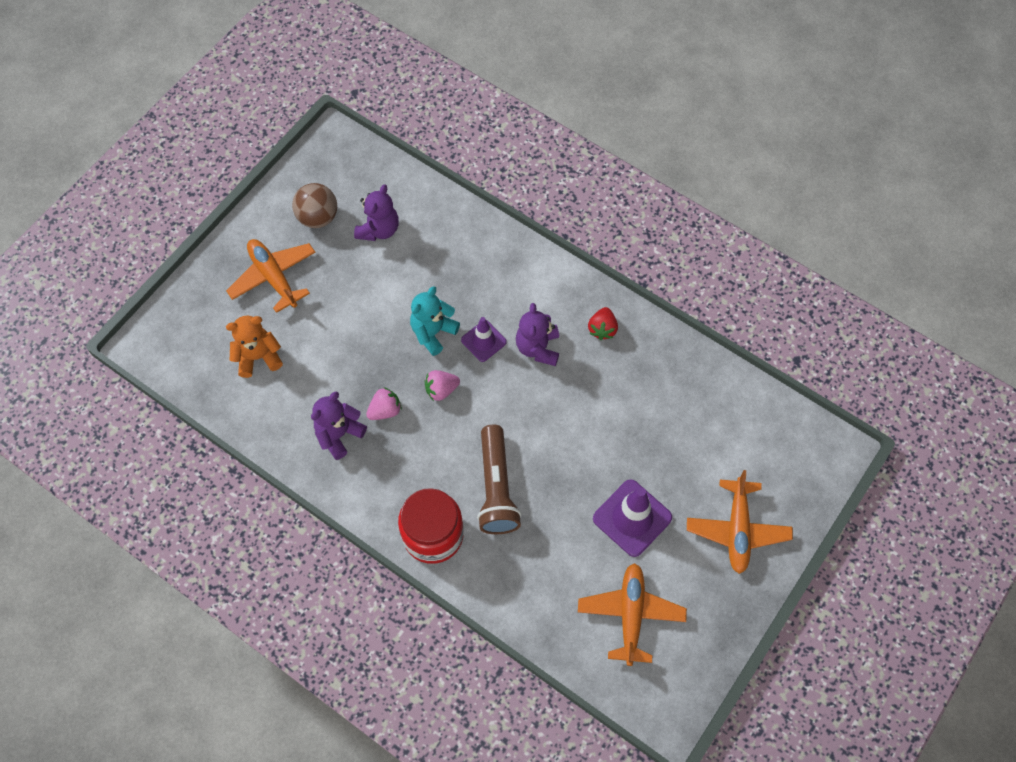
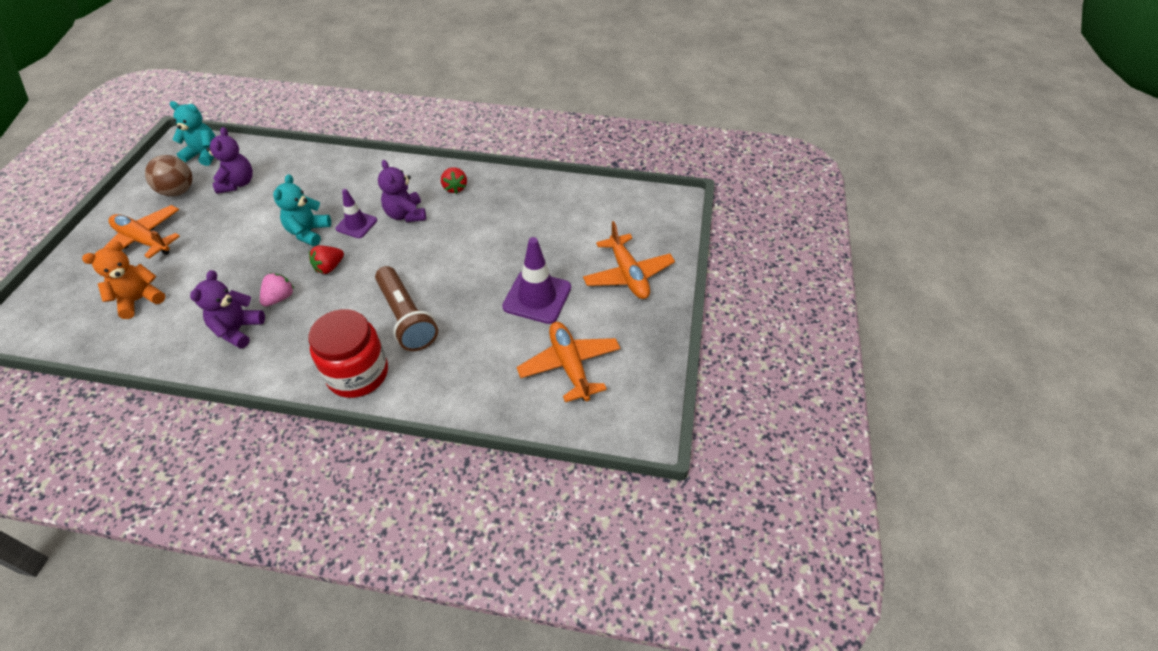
camera: 25 degrees left, 15 degrees down
pink strawberry [425,370,460,401] -> red strawberry [309,245,344,274]
none -> turquoise teddy bear [169,101,216,166]

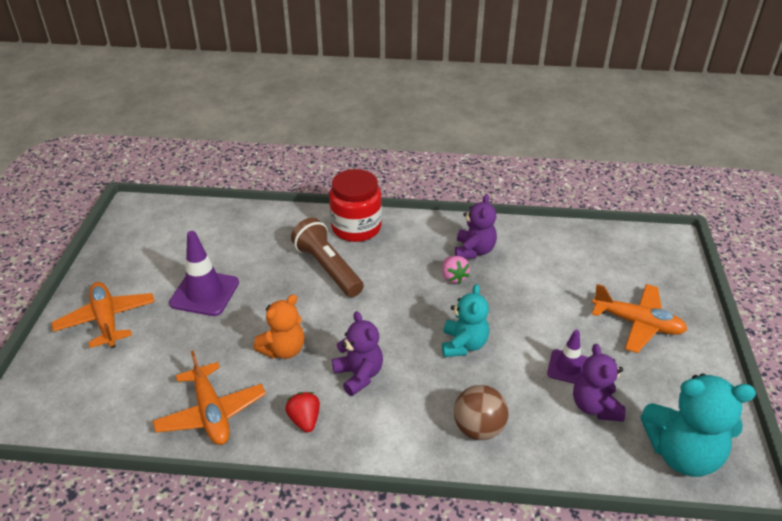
camera: 175 degrees right, 10 degrees down
orange teddy bear [82,241,166,319] -> orange teddy bear moved to [253,294,305,359]
brown ball [145,155,192,196] -> brown ball moved to [454,385,508,440]
turquoise teddy bear [169,101,216,166] -> turquoise teddy bear [641,374,756,477], size x1.54
pink strawberry [260,273,294,307] -> pink strawberry turned 45 degrees counterclockwise [442,256,470,284]
red strawberry [309,245,344,274] -> none
purple traffic cone [336,189,377,238] -> purple traffic cone moved to [547,330,588,384]
orange plane [517,322,621,402] -> orange plane moved to [153,351,266,445]

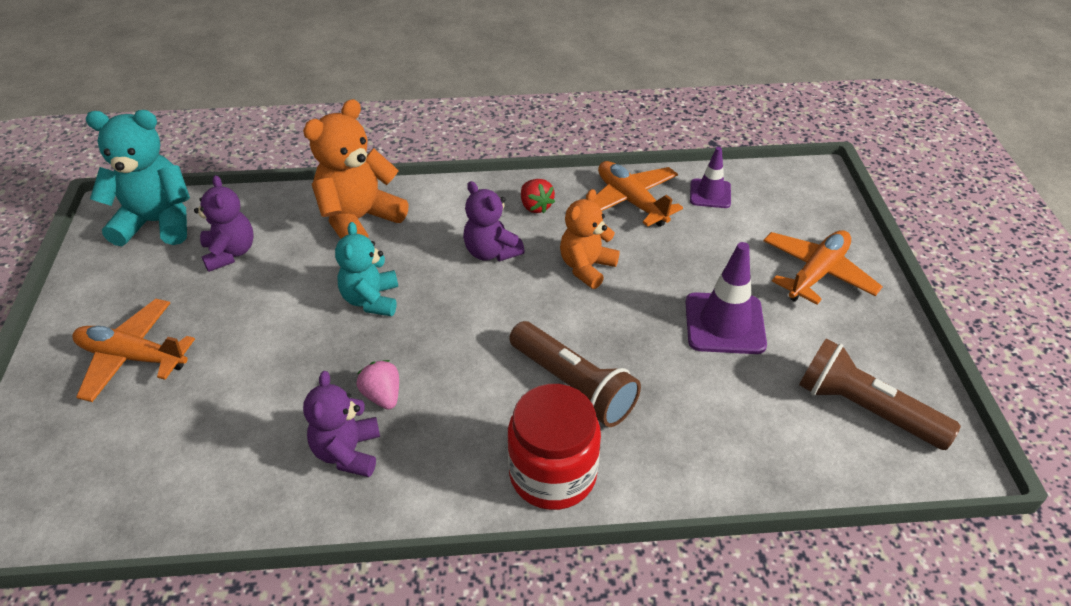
camera: 170 degrees right, 5 degrees up
orange plane [51,282,155,348] -> orange plane turned 105 degrees counterclockwise [763,230,883,305]
brown ball [454,385,508,440] -> orange teddy bear [303,99,409,239]
purple traffic cone [547,330,588,384] -> purple traffic cone moved to [690,147,731,208]
none -> brown flashlight [799,338,961,450]

